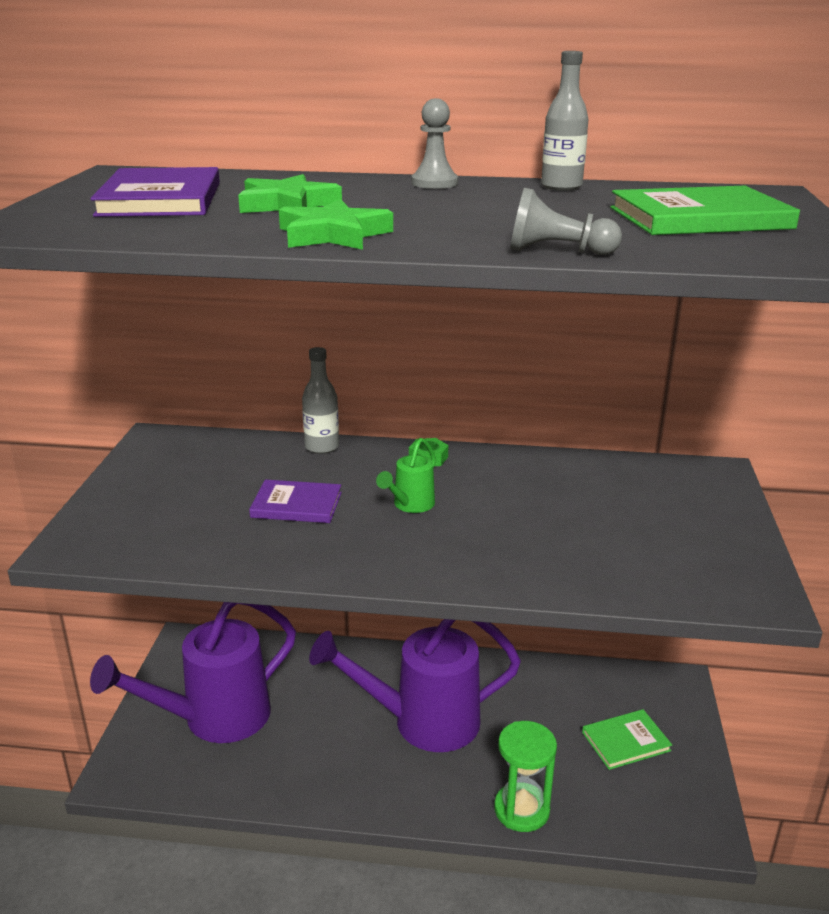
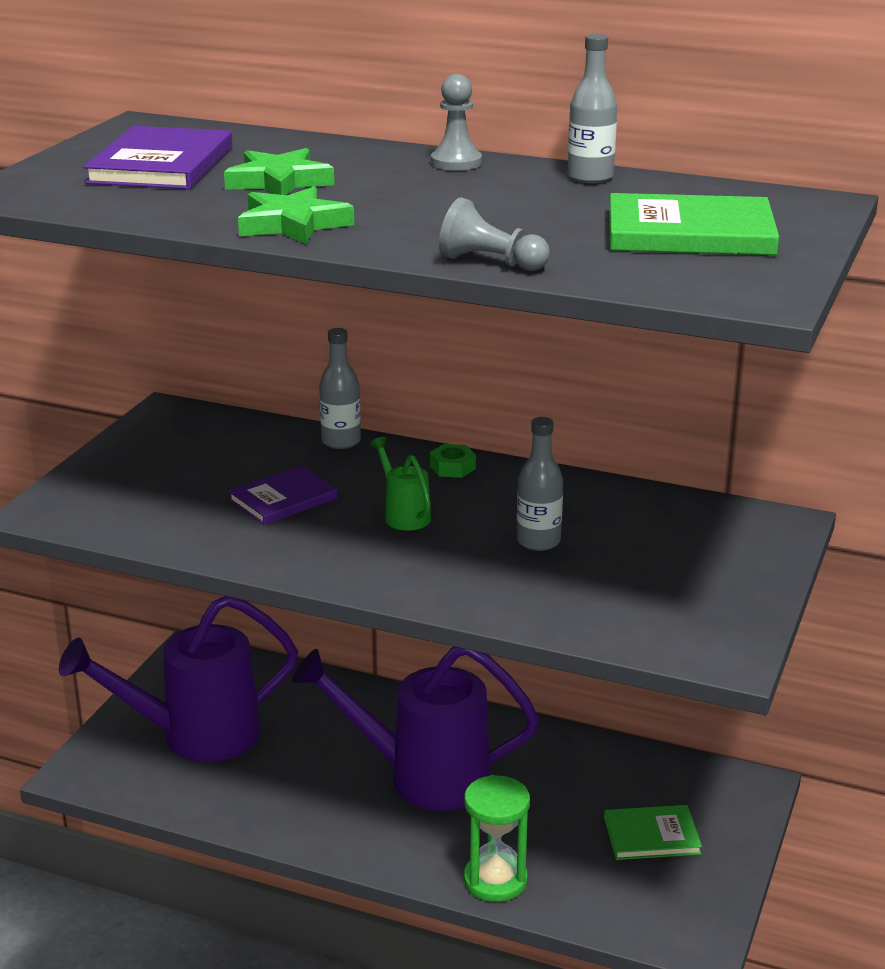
camera: 15 degrees right, 0 degrees up
purple book [249,479,342,523] -> purple book turned 60 degrees counterclockwise [228,466,338,525]
green watering can [376,438,436,513] -> green watering can turned 105 degrees clockwise [369,437,431,531]
none -> grey bottle [517,417,563,551]

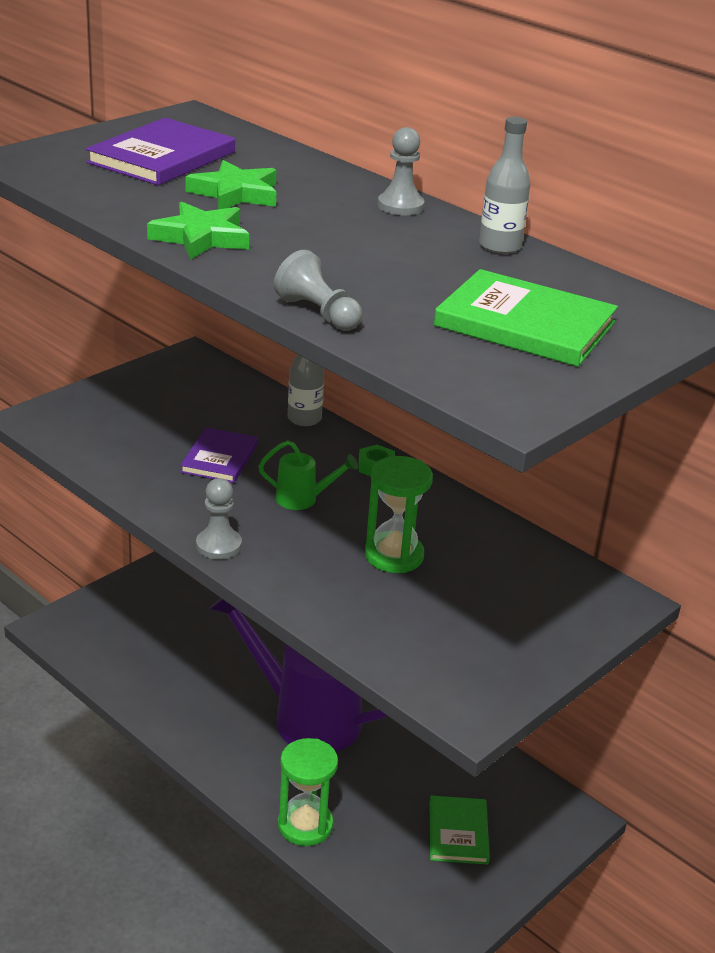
camera: 20 degrees right, 5 degrees up
purple watering can [59,596,298,762] -> none
purple book [228,466,338,525] -> purple book turned 60 degrees counterclockwise [180,427,258,483]
green watering can [369,437,431,531] -> green watering can turned 105 degrees clockwise [258,440,358,510]
grey bottle [517,417,563,551] -> green hourglass [365,456,433,573]
green book [604,805,702,860] -> green book turned 75 degrees clockwise [430,795,490,865]
none -> grey pawn [196,478,242,560]

